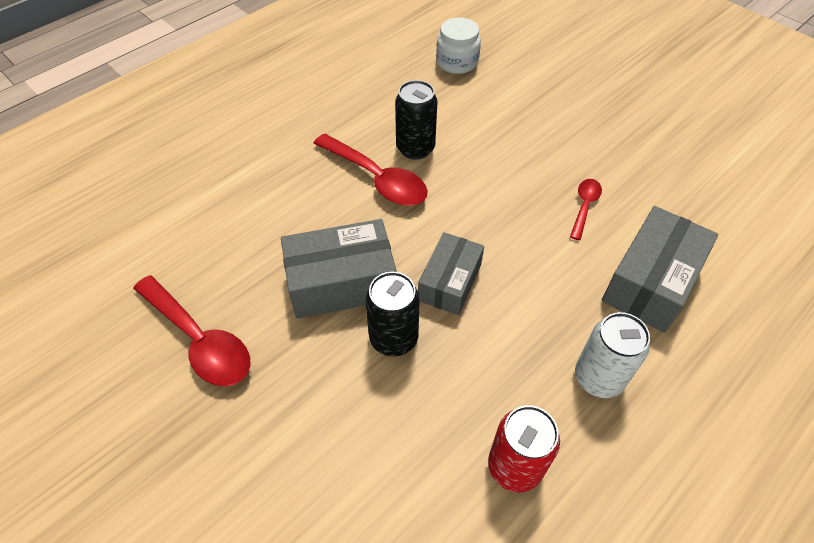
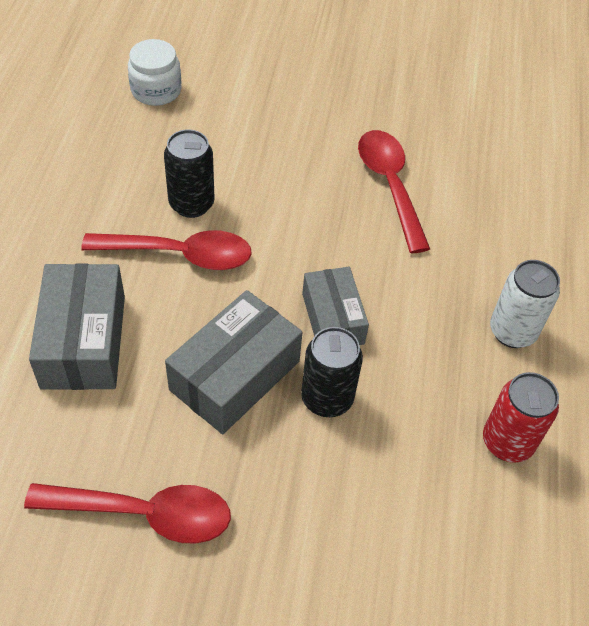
camera: 40 degrees left, 0 degrees up
red spoon [570,179,602,240] -> red spoon [358,130,430,253], size x1.86
grey box [602,206,718,333] -> grey box moved to [29,263,125,390]

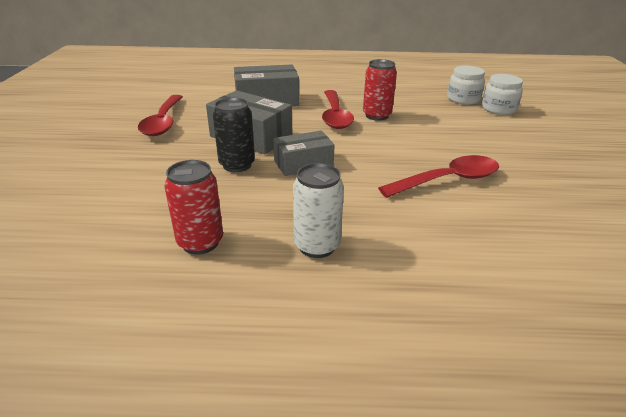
camera: 85 degrees right, 20 degrees down
black can [164,129,215,218] -> red can [363,59,397,121]
none -> white jar [482,74,523,115]

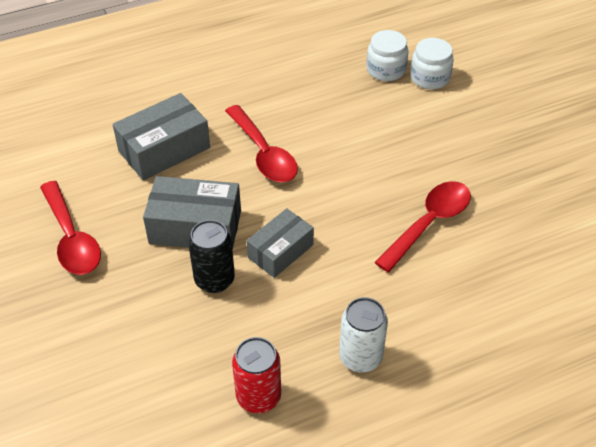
camera: 25 degrees left, 15 degrees up
red can [363,59,397,121] -> none

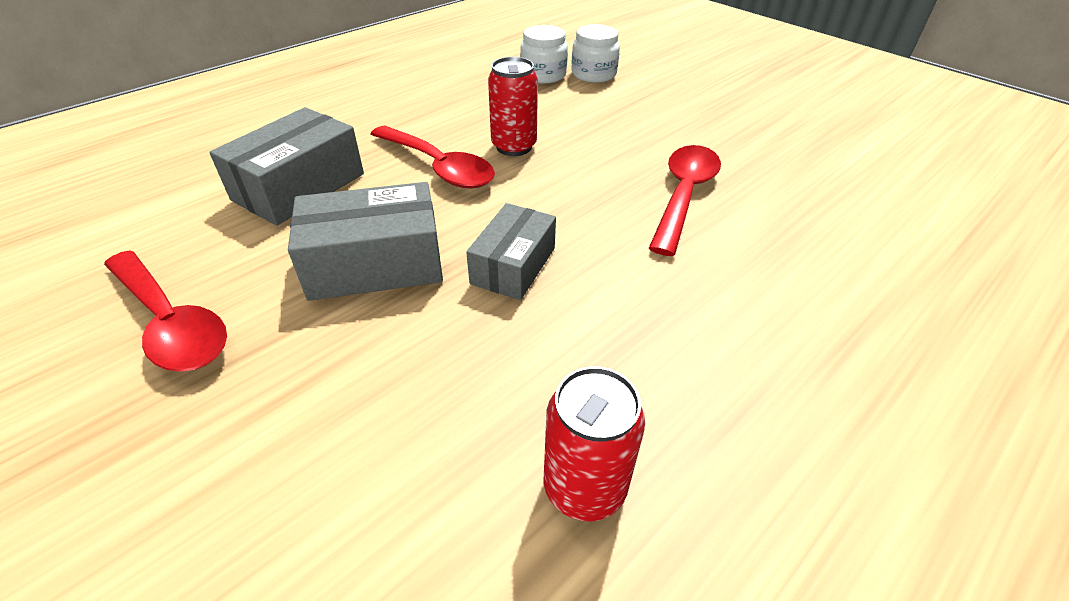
camera: 20 degrees left, 5 degrees down
black can [188,220,235,293] -> none
white can [339,297,388,373] -> none
none -> red can [488,57,538,156]

